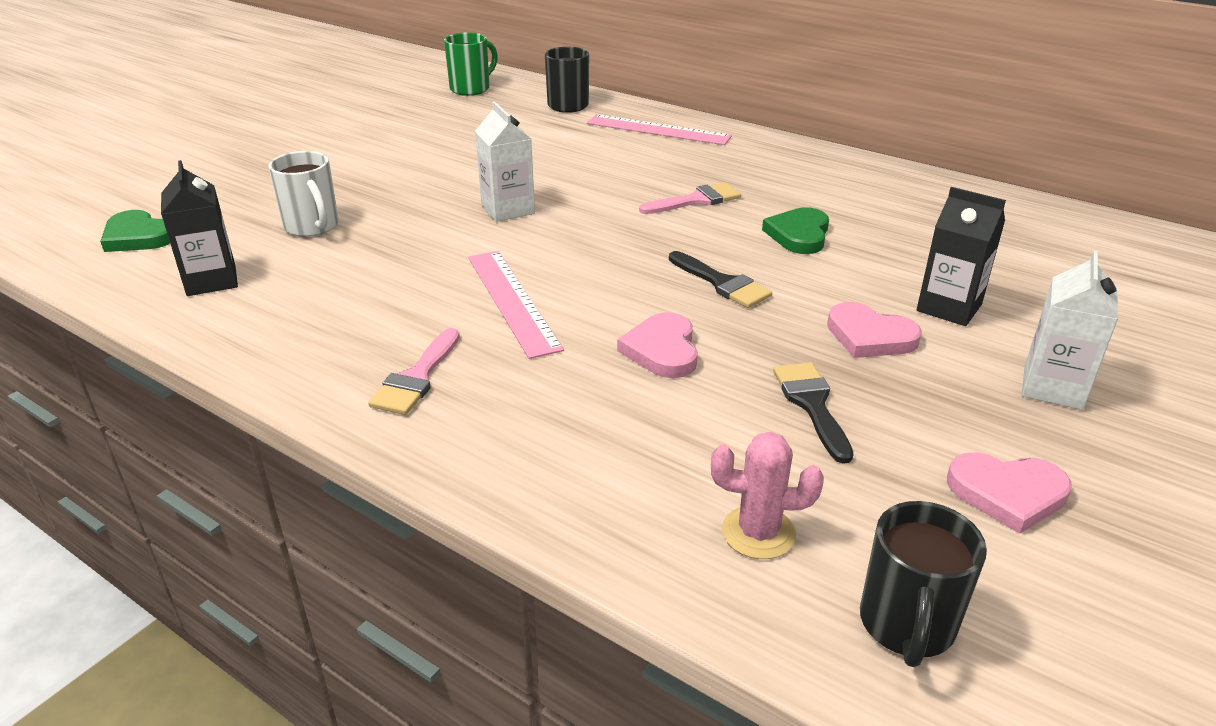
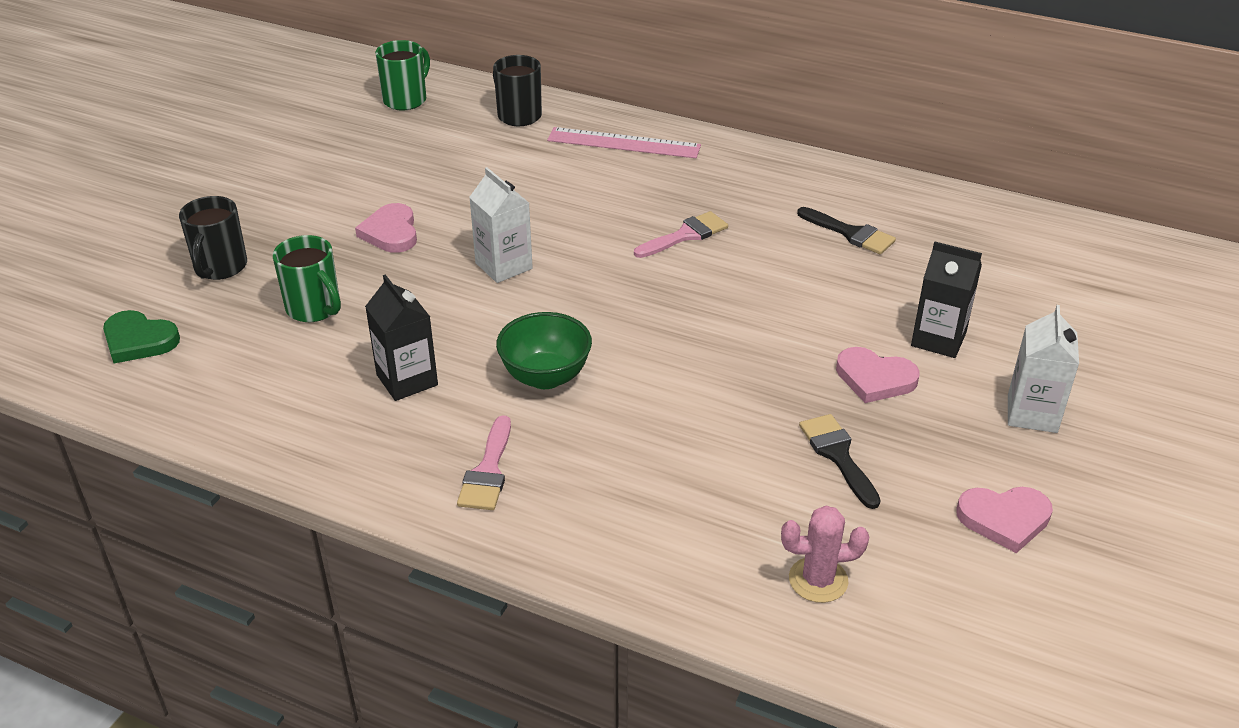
camera: 10 degrees left, 5 degrees up
black carton [161,160,238,296] -> black carton moved to [365,274,438,401]
white mug [269,151,339,237] -> green mug [273,235,341,322]
pink ruler [468,251,564,359] -> green bowl [496,312,592,389]
pink heart [617,312,698,378] -> pink heart moved to [355,203,417,253]
black brush [669,251,772,308] -> black brush moved to [797,207,896,254]
green heart [762,207,829,254] -> none
black mug [860,501,987,667] -> black mug moved to [179,196,247,280]

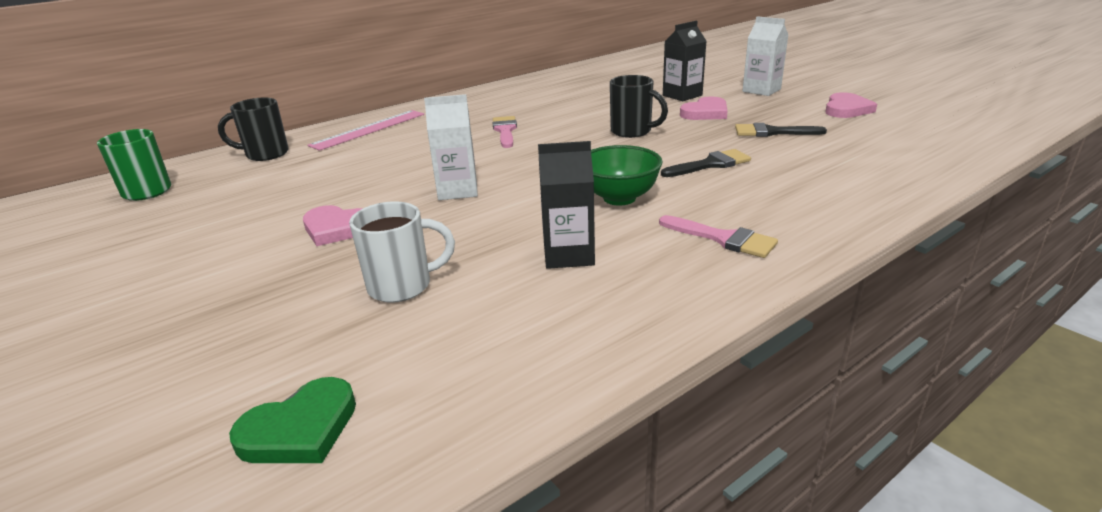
camera: 60 degrees left, 10 degrees down
black mug [179,196,247,280] -> black mug moved to [610,75,668,138]
green mug [273,235,341,322] -> white mug [349,201,455,303]
pink cactus [781,506,869,603] -> none
black brush [797,207,896,254] -> black brush moved to [661,149,751,177]

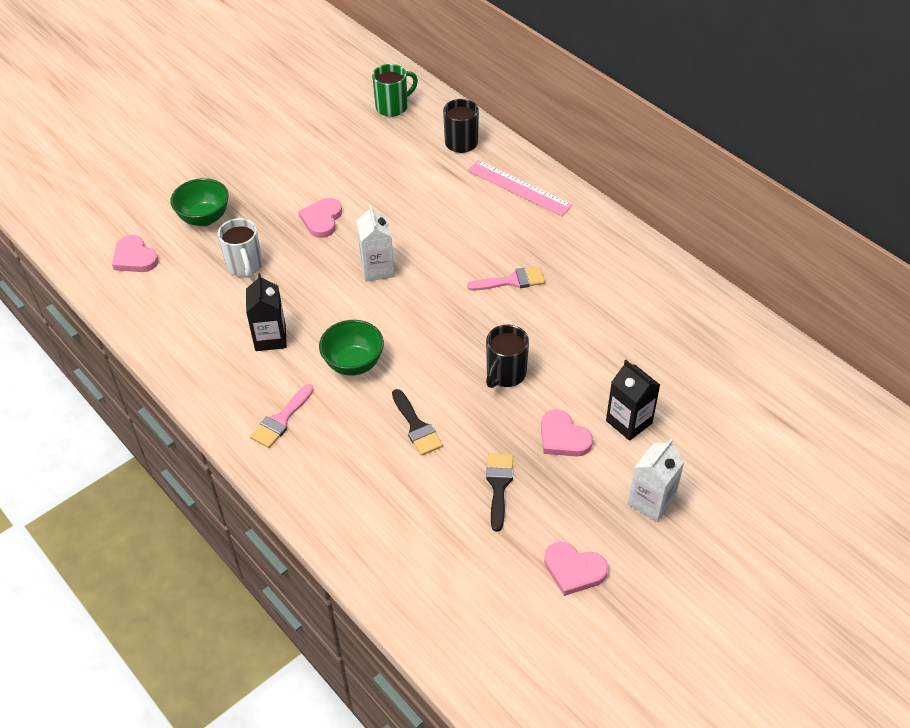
camera: 85 degrees right, 20 degrees up
green heart [229,377,356,463] -> pink heart [112,235,159,272]
none -> green bowl [171,178,229,226]

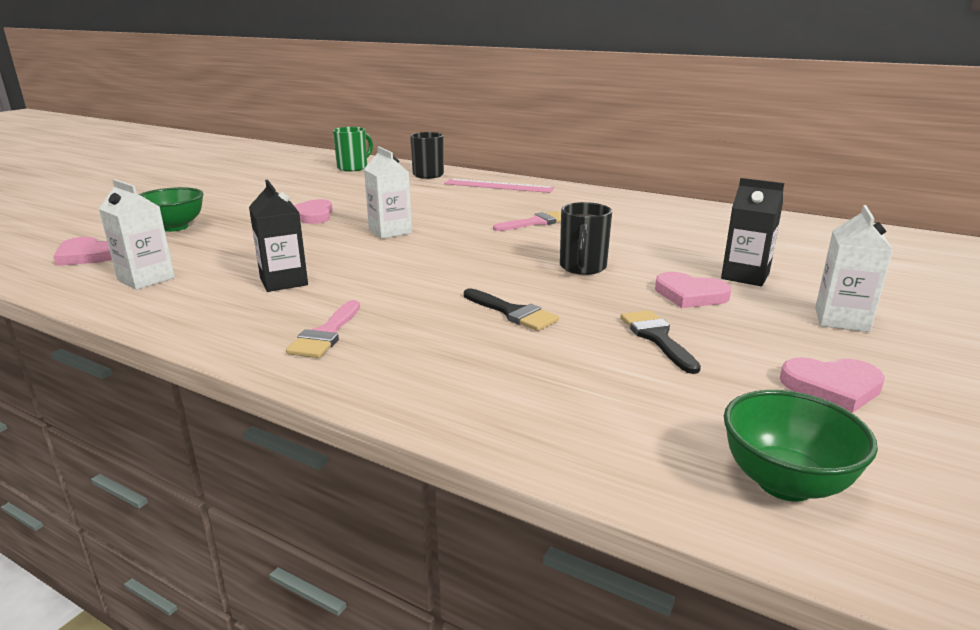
camera: 20 degrees left, 25 degrees down
white mug [218,218,263,277] -> none
green bowl [319,320,384,376] -> green bowl moved to [724,390,878,502]
none -> white carton [99,179,175,290]

